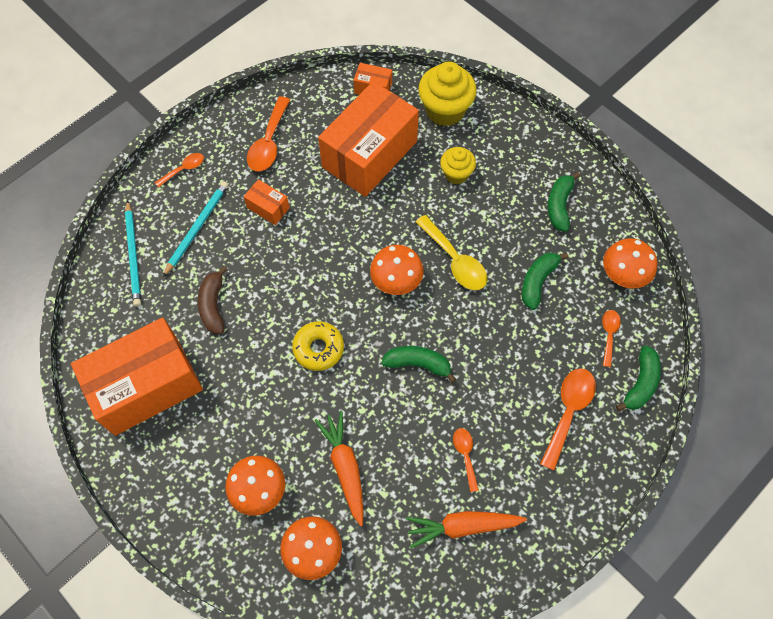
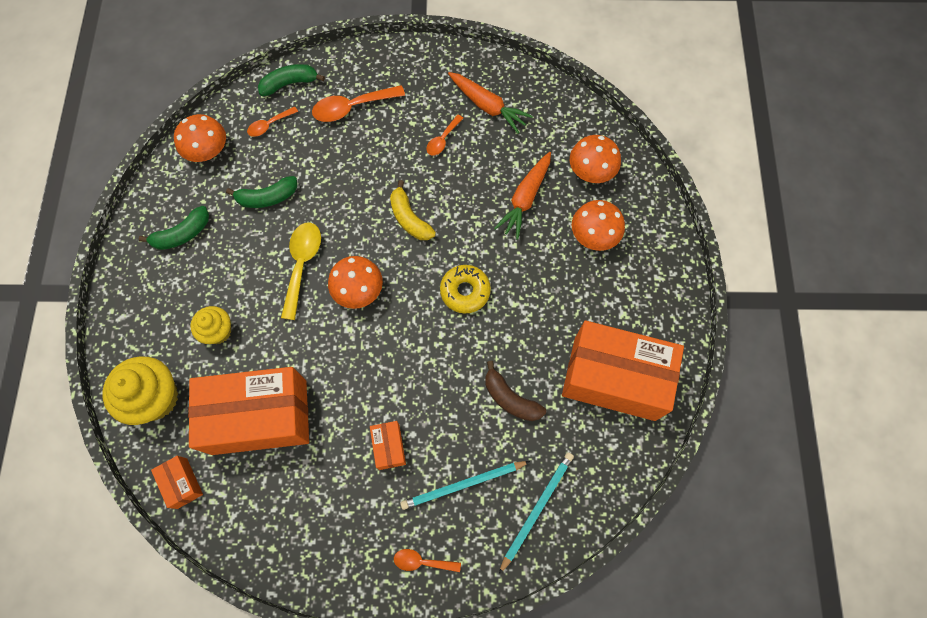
camera: 135 degrees left, 5 degrees up
brown banana [198,266,227,334] -> brown banana turned 90 degrees clockwise [485,361,546,421]
orange spoon [247,96,290,171] -> none
green banana [382,346,457,383] -> yellow banana [390,180,436,240]

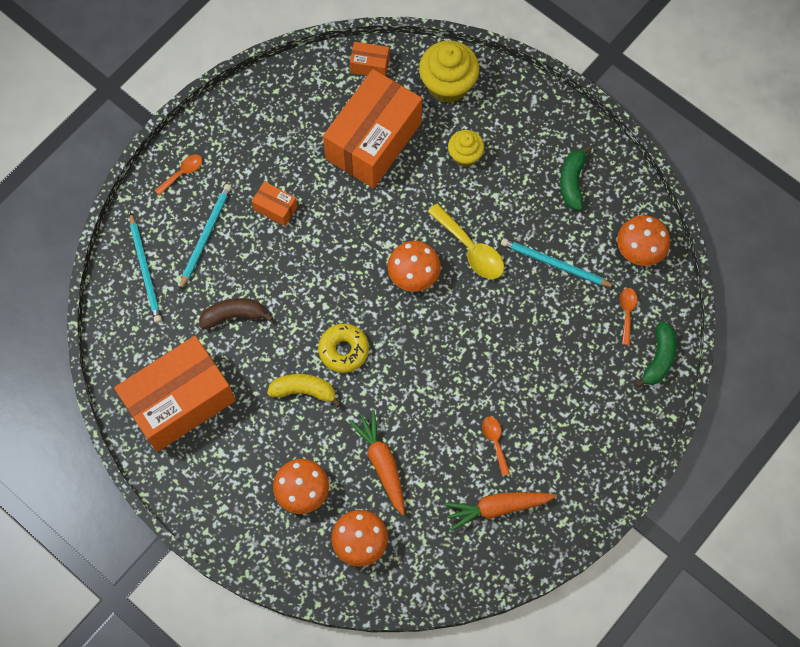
camera: 130 degrees right, 0 degrees up
green banana [226,176,297,208] -> turquoise pencil [501,238,615,287]
orange spoon [312,85,405,122] -> none
yellow banana [390,180,436,240] -> yellow banana moved to [267,374,342,408]

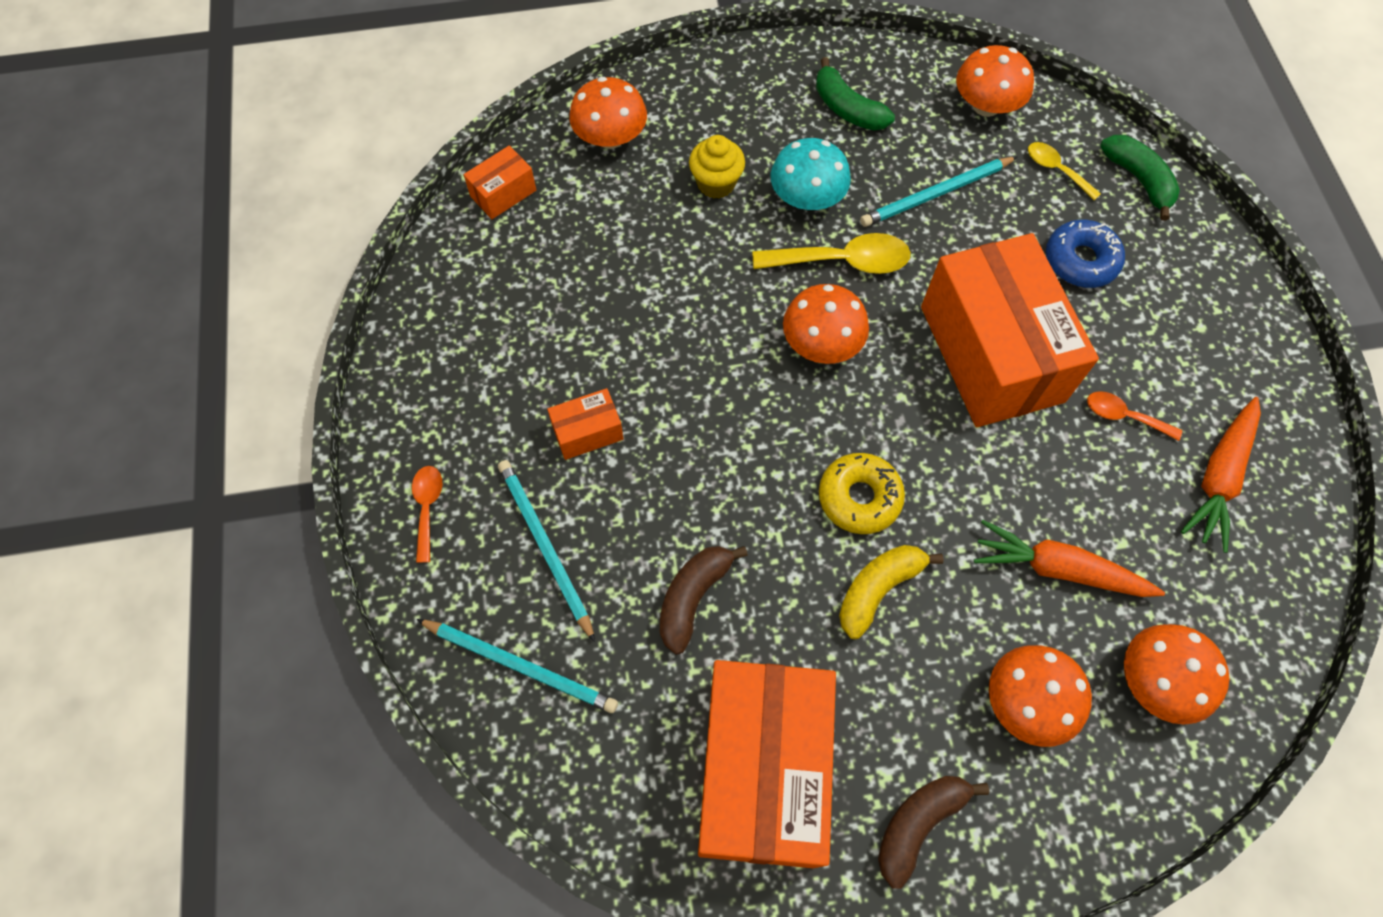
camera: 50 degrees left, 5 degrees down
orange box [323,69,422,188] -> orange box moved to [921,233,1099,427]
yellow cupcake [419,41,479,103] -> orange mushroom [569,77,647,149]
orange spoon [620,288,638,345] -> yellow spoon [1028,142,1101,200]
none -> turquoise mushroom [770,138,851,210]
none -> brown banana [878,776,989,889]
none -> blue donut [1046,220,1125,288]

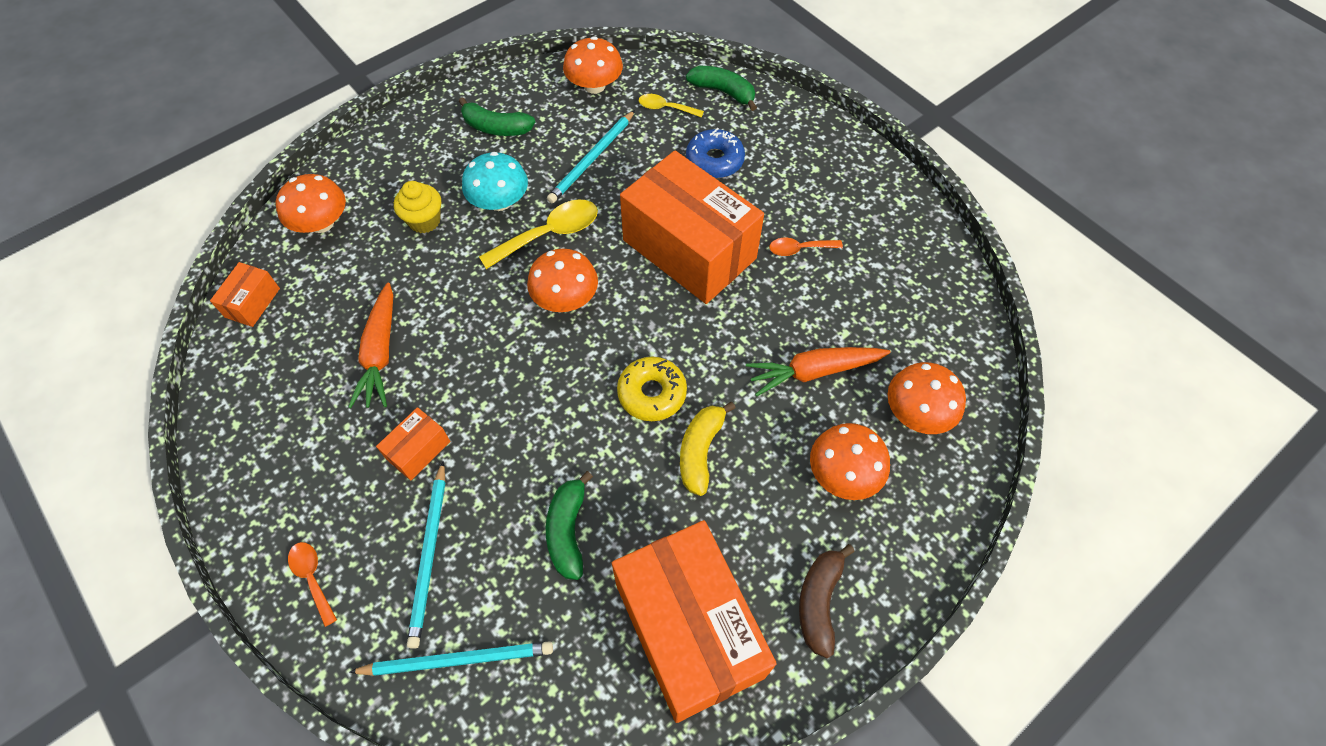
camera: 30 degrees left, 5 degrees down
turquoise pencil [498,460,595,642] -> turquoise pencil turned 120 degrees counterclockwise [407,462,445,649]
brown banana [660,546,748,655] -> green banana [546,471,593,580]
orange carrot [1181,397,1261,553] -> orange carrot moved to [348,283,393,408]

